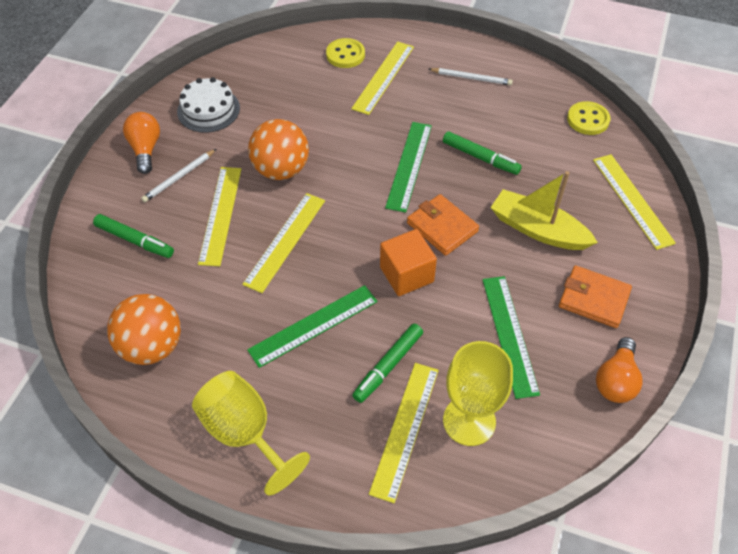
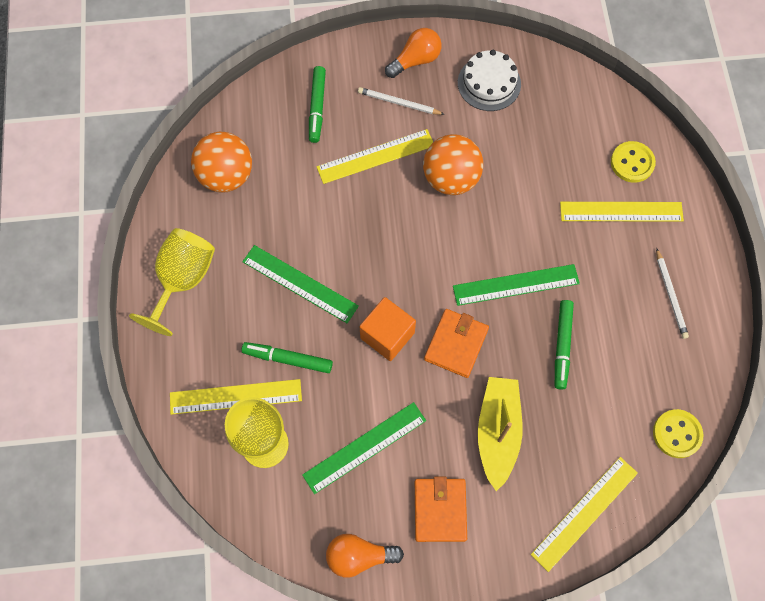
camera: 65 degrees right, 15 degrees up
yellow ruler [242,193,325,293] -> none

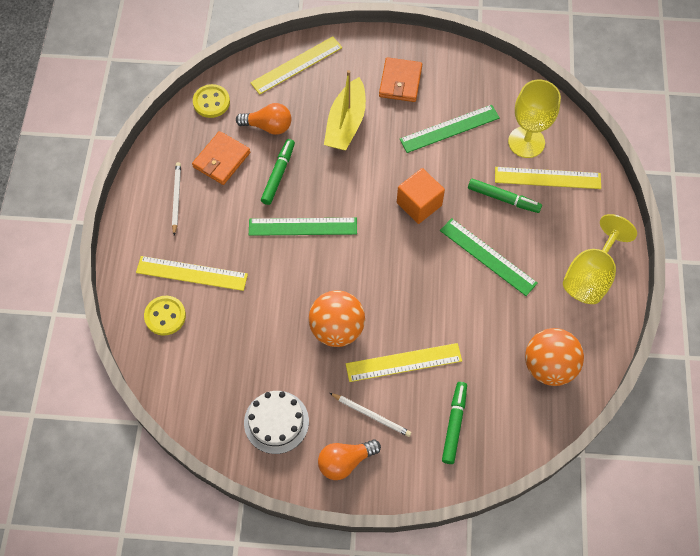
camera: 170 degrees left, 5 degrees down
orange light bulb [326,534,404,578] -> orange light bulb moved to [236,103,292,135]
orange wallet [424,309,489,378] -> orange wallet moved to [192,131,250,185]

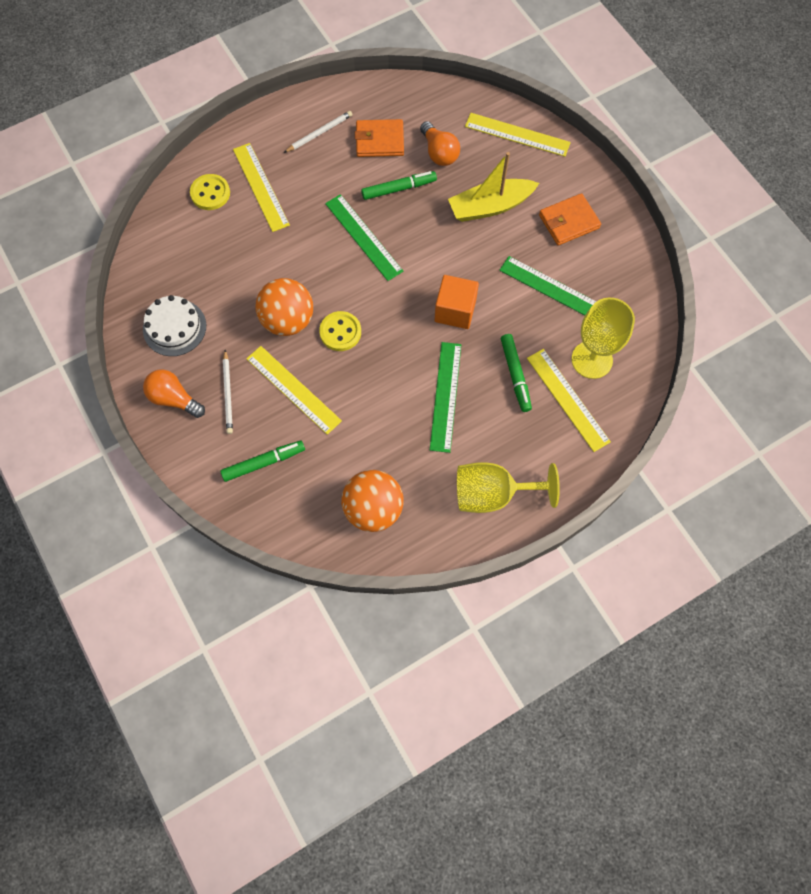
camera: 55 degrees right, 5 degrees up
yellow button [193,84,230,118] -> yellow button moved to [319,311,361,351]

